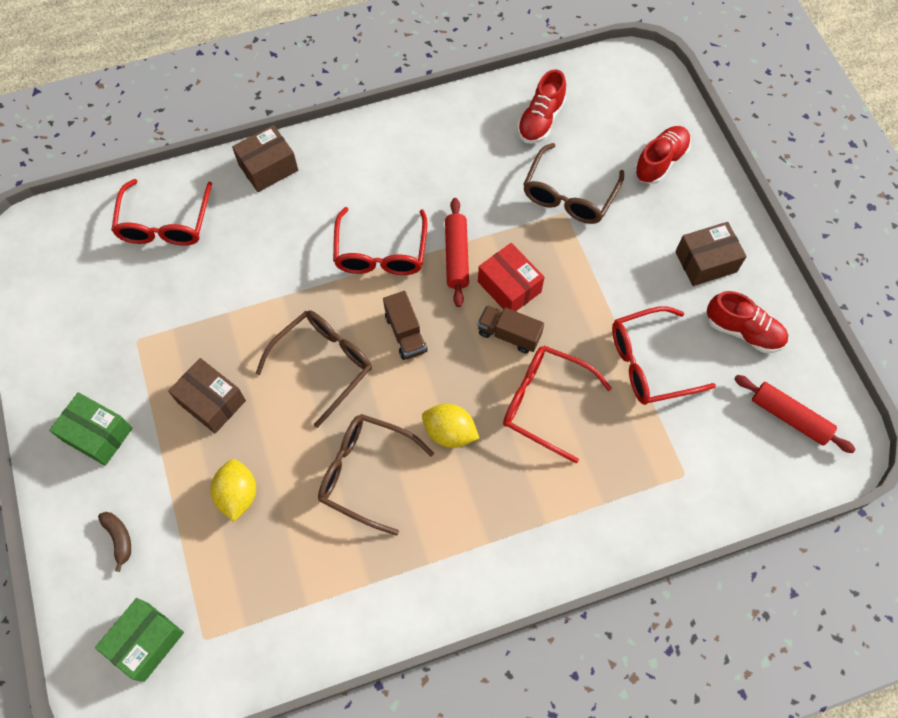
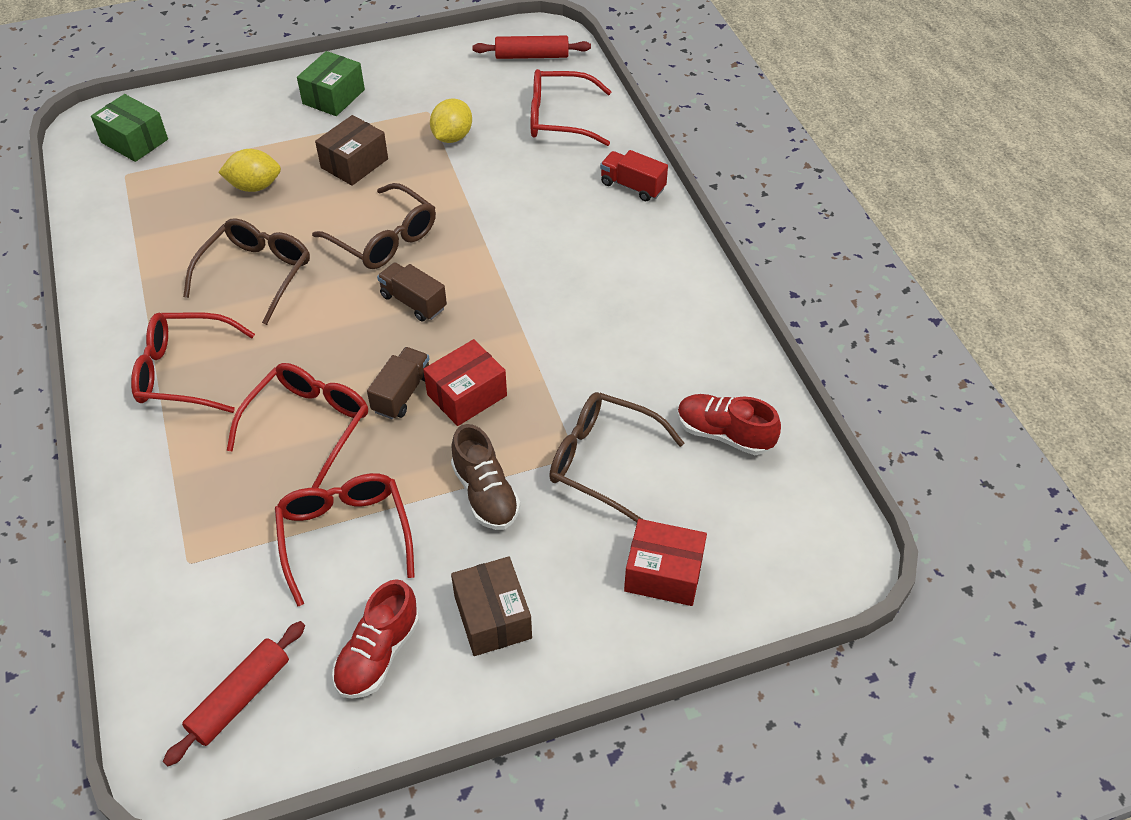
camera: 90 degrees right, 15 degrees down
brown banana [98,512,131,572] -> none
brown box [232,125,298,192] -> red truck [600,150,668,201]
red glasses [333,207,427,275] -> red glasses moved to [131,312,255,413]
brown truck [383,291,427,360] -> brown truck turned 60 degrees clockwise [377,262,447,322]
yellow lemon [422,404,480,448] -> yellow lemon moved to [430,98,472,143]
red rolling pin [445,198,469,307] -> red rolling pin moved to [472,36,591,59]
red shoe [634,126,691,184] -> red box [624,519,707,606]
none -> brown shoe [451,424,520,530]

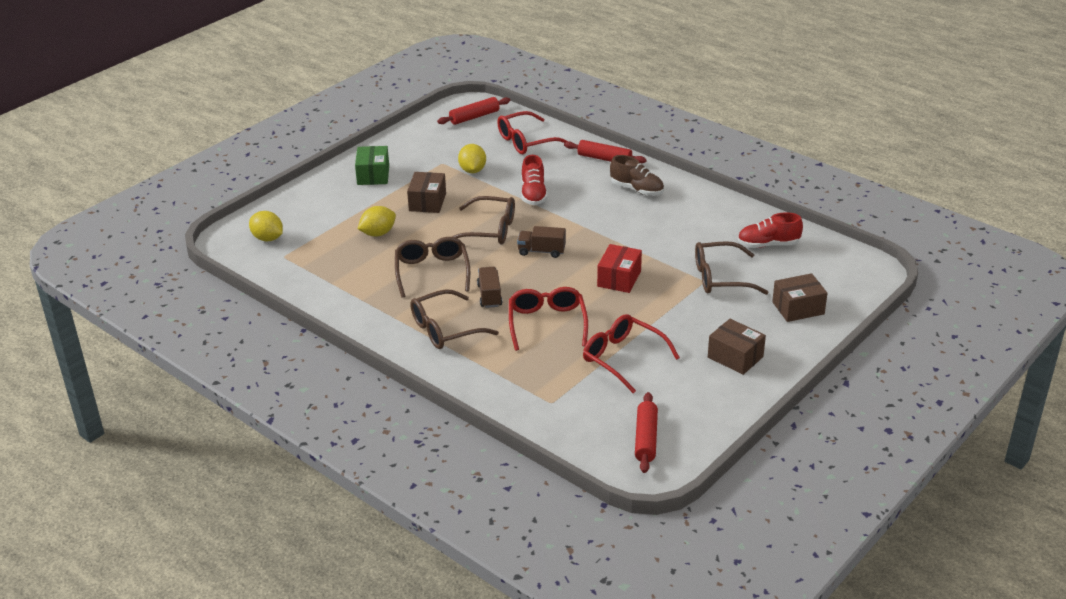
camera: 30 degrees left, 15 degrees down
green box [91,94,168,162] -> yellow lemon [249,211,283,241]
red glasses [131,312,255,413] -> brown glasses [410,289,499,349]
red shoe [332,579,419,699] -> red shoe moved to [521,155,548,205]
brown truck [367,347,429,419] -> brown truck moved to [477,267,502,308]
brown shoe [451,424,520,530] -> brown shoe moved to [610,155,664,196]
red truck [600,150,668,201] -> red rolling pin [564,140,647,163]
red box [624,519,707,606] -> brown box [772,273,828,322]

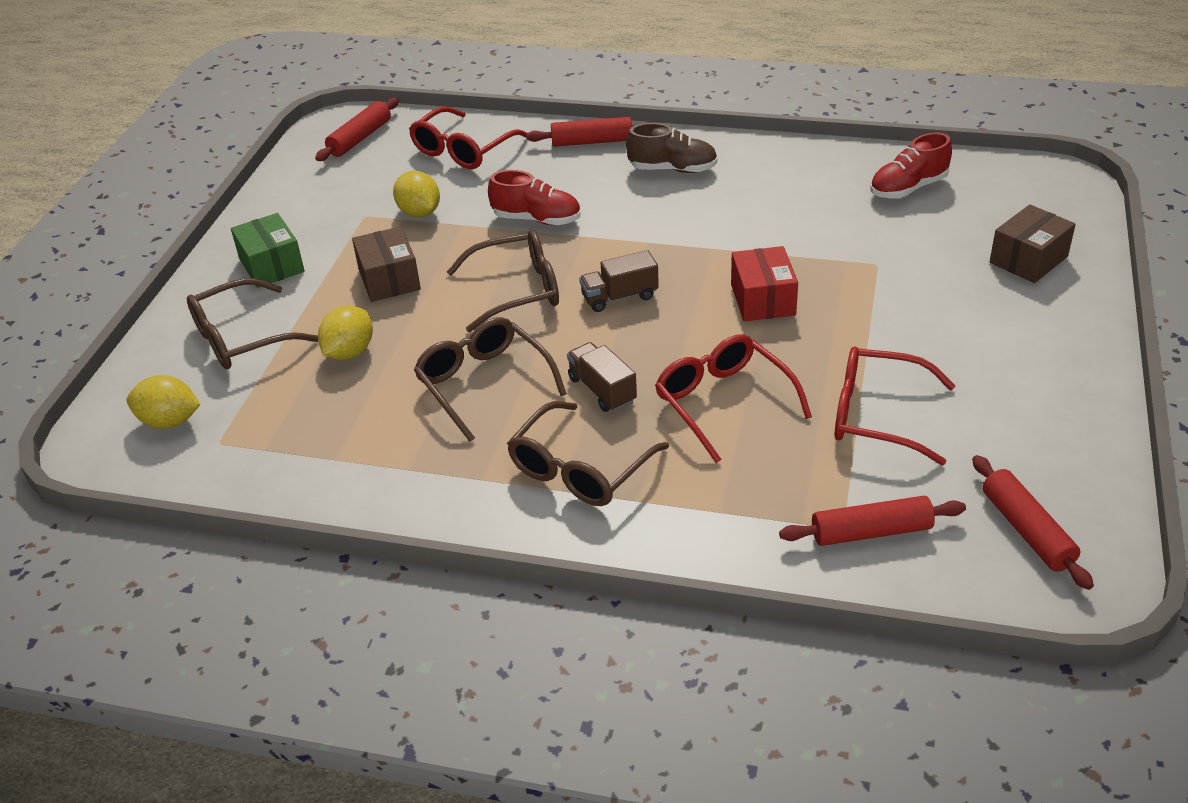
camera: 25 degrees left, 5 degrees up
red shoe [521,155,548,205] -> red shoe turned 45 degrees counterclockwise [488,170,581,225]
brown glasses [695,241,768,295] -> brown glasses moved to [187,278,318,369]
brown box [708,319,766,375] -> none
none -> red rolling pin [779,496,966,546]

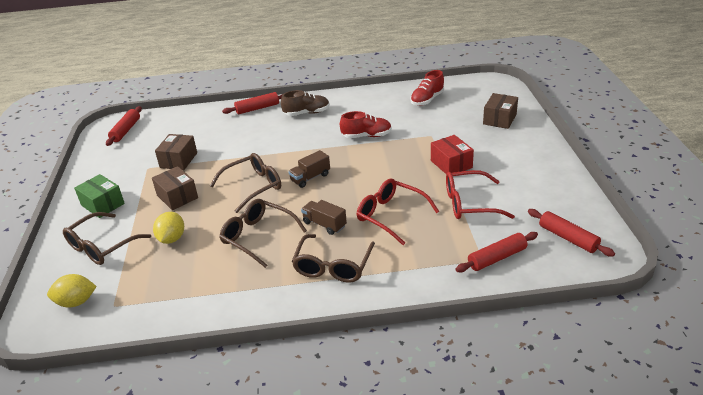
camera: 20 degrees left, 5 degrees down
yellow lemon [393,171,440,217] -> brown box [155,134,197,170]
red glasses [409,107,528,169] -> none
red shoe [488,170,581,225] -> red shoe moved to [340,111,392,138]
red box [731,246,798,322] -> red box moved to [431,135,474,174]

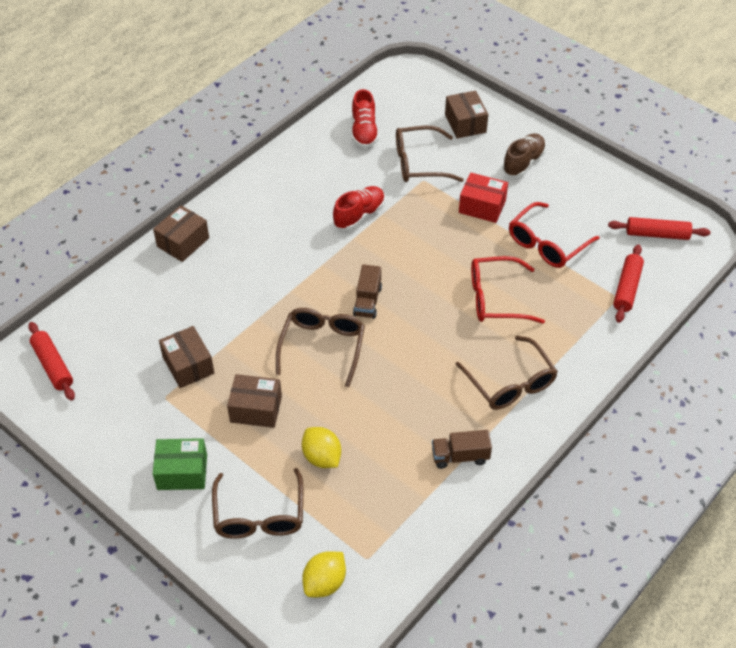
camera: 45 degrees left, 15 degrees up
brown glasses [219,199,307,268] -> brown glasses moved to [396,126,464,182]
red rolling pin [222,92,283,114] -> brown box [153,205,209,262]
brown shoe [281,90,330,116] -> brown shoe moved to [503,133,546,177]
brown truck [301,200,347,235] -> brown truck moved to [432,430,492,469]

